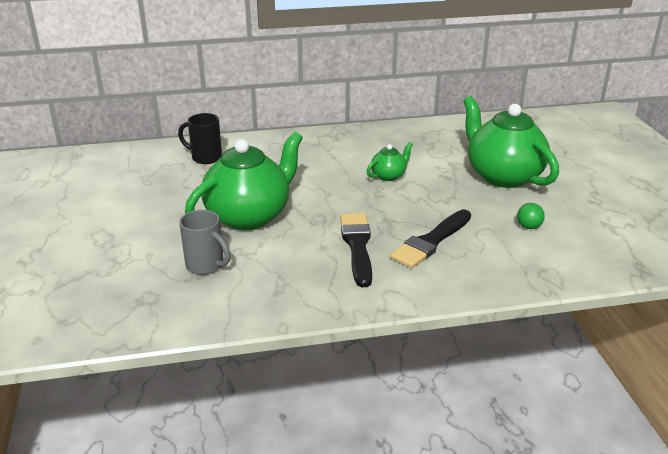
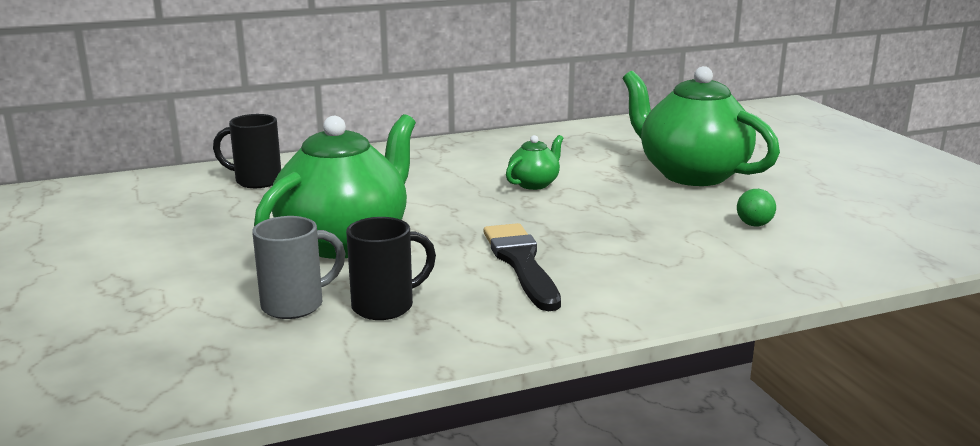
camera: 10 degrees left, 10 degrees down
grey mug [179,210,231,275] -> grey mug turned 60 degrees counterclockwise [252,216,345,319]
black brush [390,210,471,268] -> none
none -> black mug [346,217,436,320]

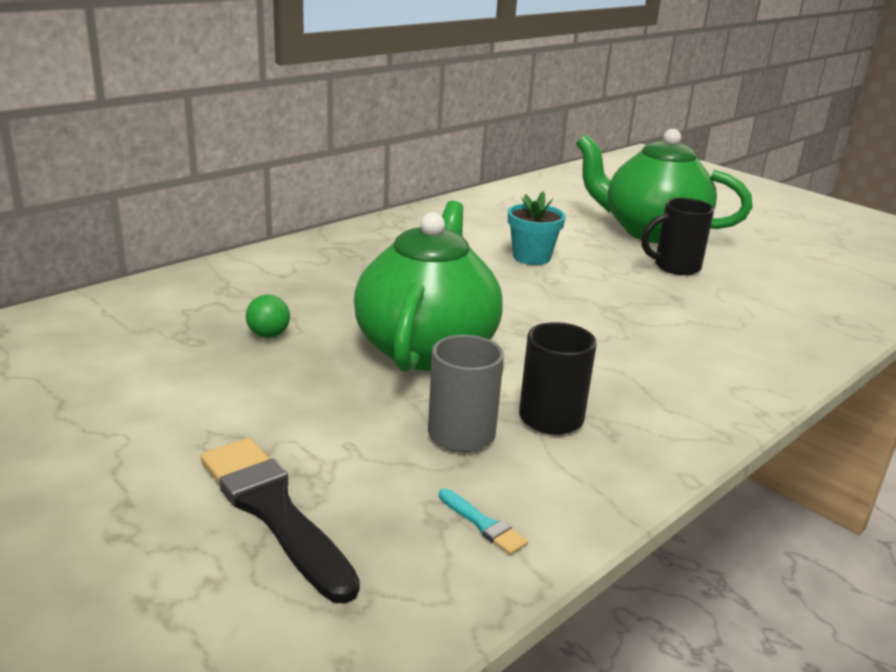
camera: 25 degrees left, 5 degrees up
black mug [213,114,281,188] -> black mug moved to [641,198,714,275]
black brush [484,223,561,311] -> black brush moved to [201,438,360,603]
green teapot [506,135,564,190] -> turquoise flower pot [508,192,566,265]
green ball [737,189,776,226] -> green ball moved to [246,294,290,338]
none -> turquoise brush [439,488,528,555]

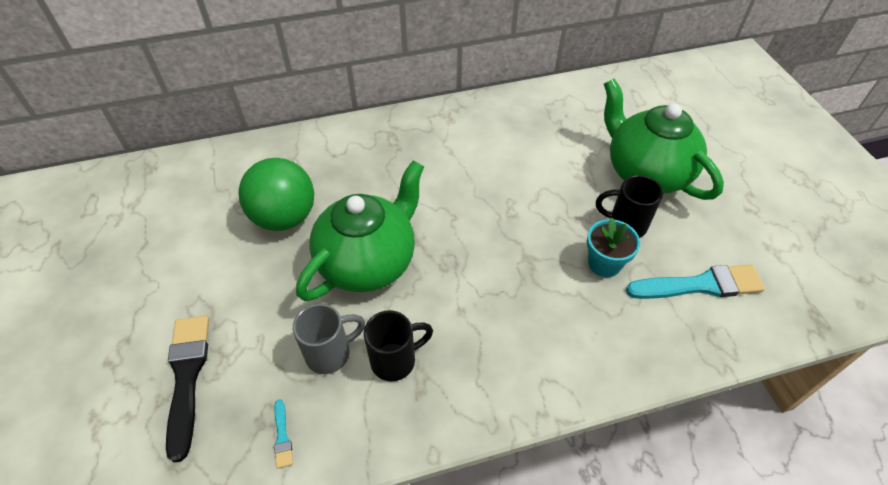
camera: 30 degrees right, 25 degrees up
green ball [246,294,290,338] -> green ball [238,158,314,231], size x2.48
turquoise flower pot [508,192,566,265] -> turquoise flower pot moved to [587,217,640,277]
none -> turquoise brush [626,265,765,299]

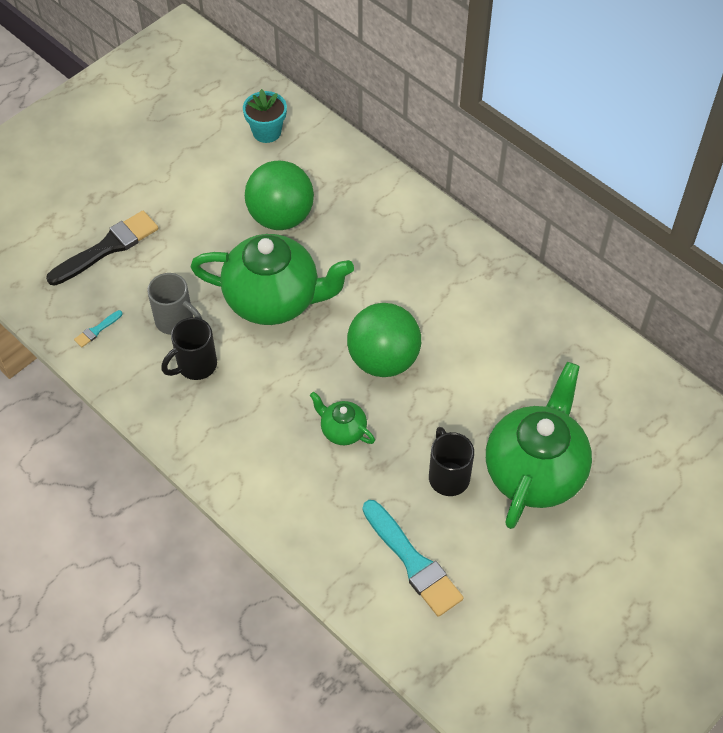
camera: 60 degrees right, 5 degrees up
black mug [364,310,433,381] -> black mug turned 105 degrees clockwise [161,317,217,380]
turquoise flower pot [587,217,640,277] -> turquoise flower pot moved to [243,89,287,143]
none -> green teapot [310,392,375,445]
none -> green ball [347,303,421,377]

